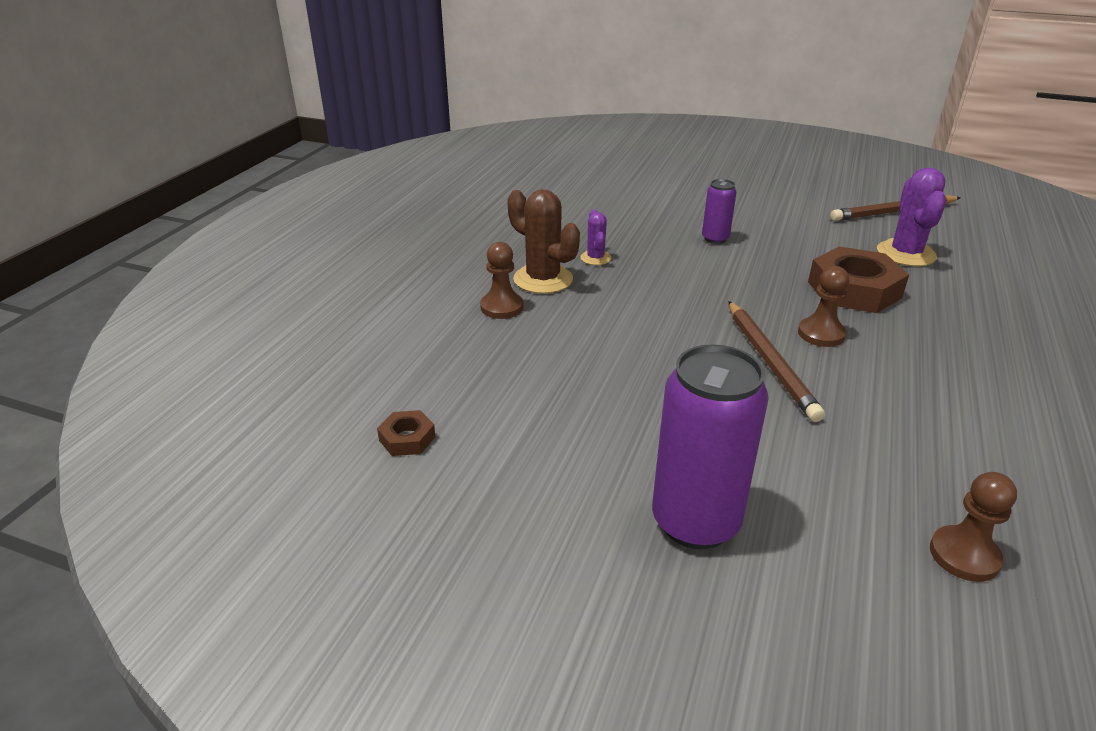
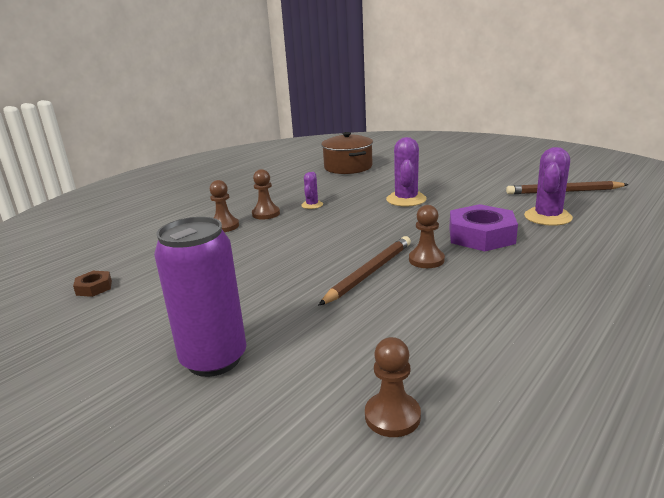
camera: 20 degrees right, 10 degrees down
brown cactus [507,189,580,294] -> brown pawn [252,169,280,220]
purple can [702,179,736,244] -> purple cactus [386,137,427,207]
brown pencil [728,301,825,422] -> brown pencil turned 150 degrees counterclockwise [319,236,411,305]
brown nut [808,246,909,313] -> purple nut [449,204,518,251]
none -> brown pot [321,132,373,174]

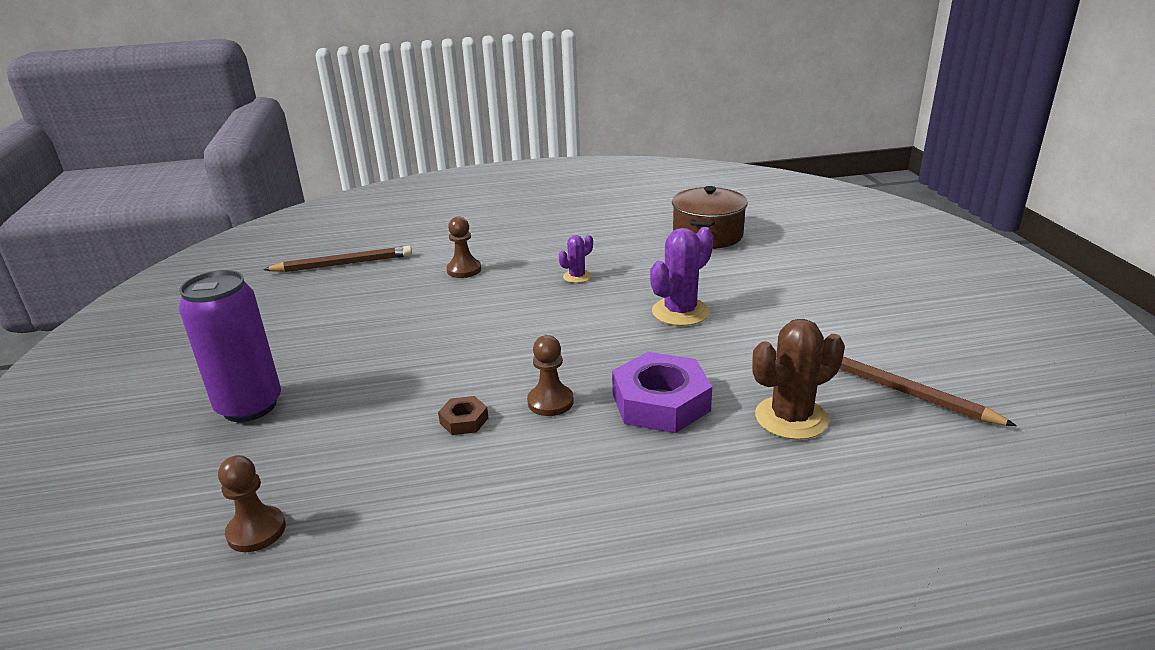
camera: 40 degrees right, 5 degrees up
brown nut [73,271,112,297] -> brown nut moved to [438,396,489,435]
brown pawn [252,169,280,220] -> none
brown pencil [319,236,411,305] -> brown pencil moved to [263,246,412,272]
purple cactus [524,147,573,226] -> brown cactus [752,319,845,440]

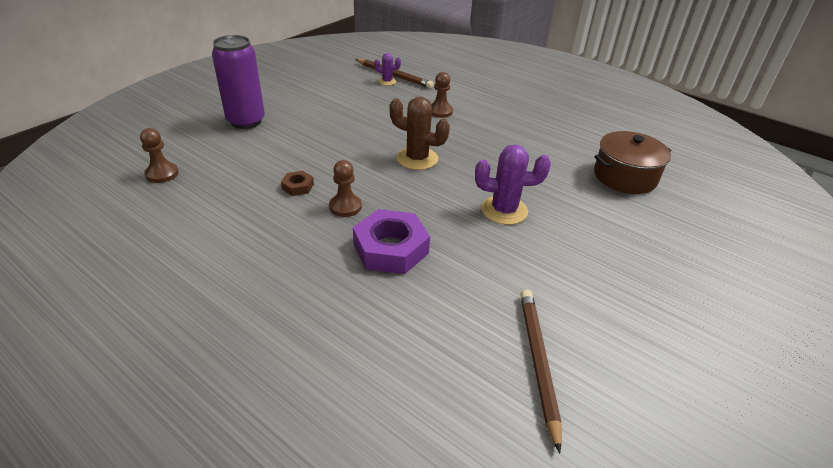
camera: 45 degrees right, 10 degrees up
purple cactus [559,235,593,283] -> purple cactus moved to [374,53,401,85]
brown cactus [752,319,845,440] -> brown cactus moved to [390,97,450,170]

